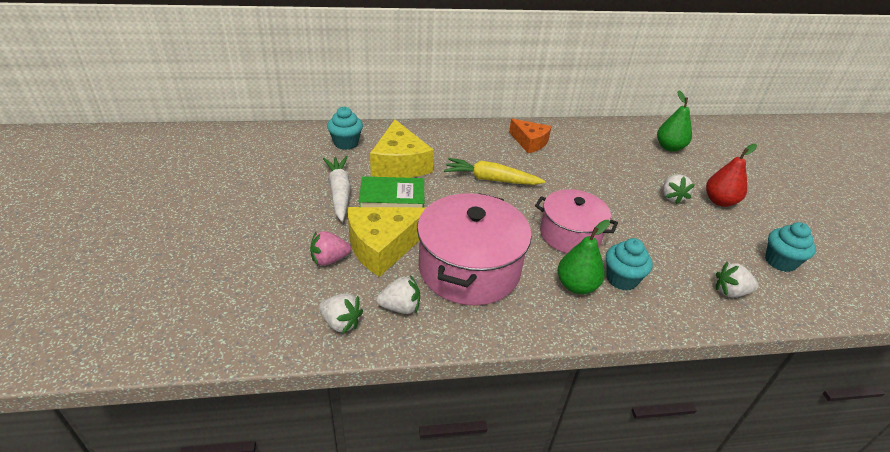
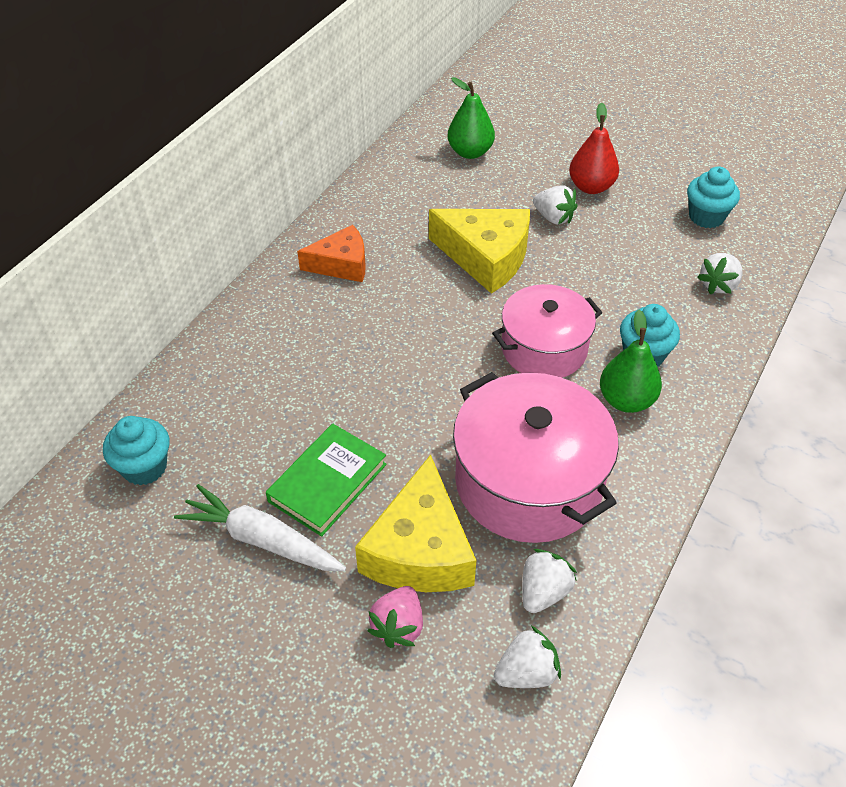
camera: 50 degrees left, 10 degrees up
yellow cheese [370,119,434,178] -> yellow cheese moved to [429,209,530,294]
yellow carrot [444,158,545,185] -> none

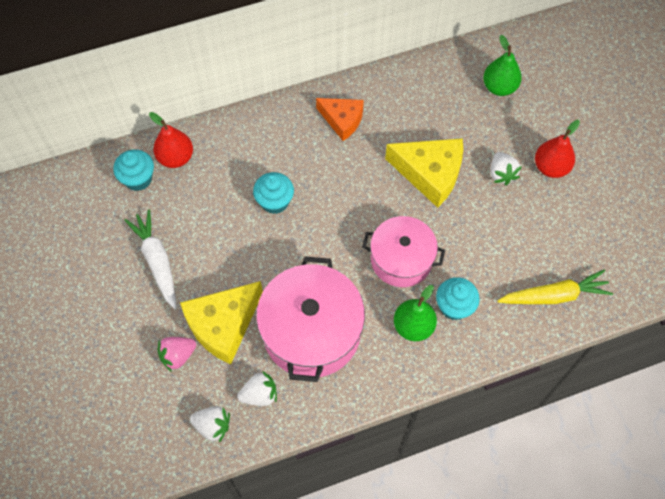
camera: 40 degrees right, 15 degrees up
green book [266,424,387,537] -> none
yellow cheese [429,209,530,294] -> yellow cheese turned 45 degrees counterclockwise [385,138,463,208]
turquoise cupcake [687,166,740,228] -> turquoise cupcake moved to [253,172,294,214]
white strawberry [697,253,743,294] -> yellow carrot [497,270,613,304]
none -> red pear [149,112,193,168]

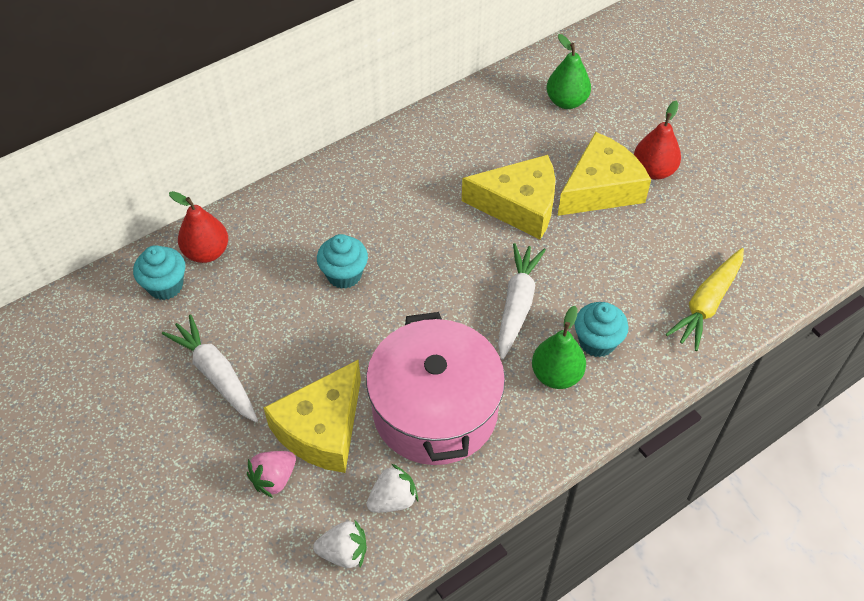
camera: 15 degrees left, 10 degrees down
orange cheese [316,98,364,141] -> none
pink pot [362,216,445,287] -> white carrot [498,243,546,359]
white strawberry [490,152,522,185] -> yellow cheese [558,132,651,216]
yellow carrot [497,270,613,304] -> yellow carrot turned 150 degrees clockwise [666,248,744,351]

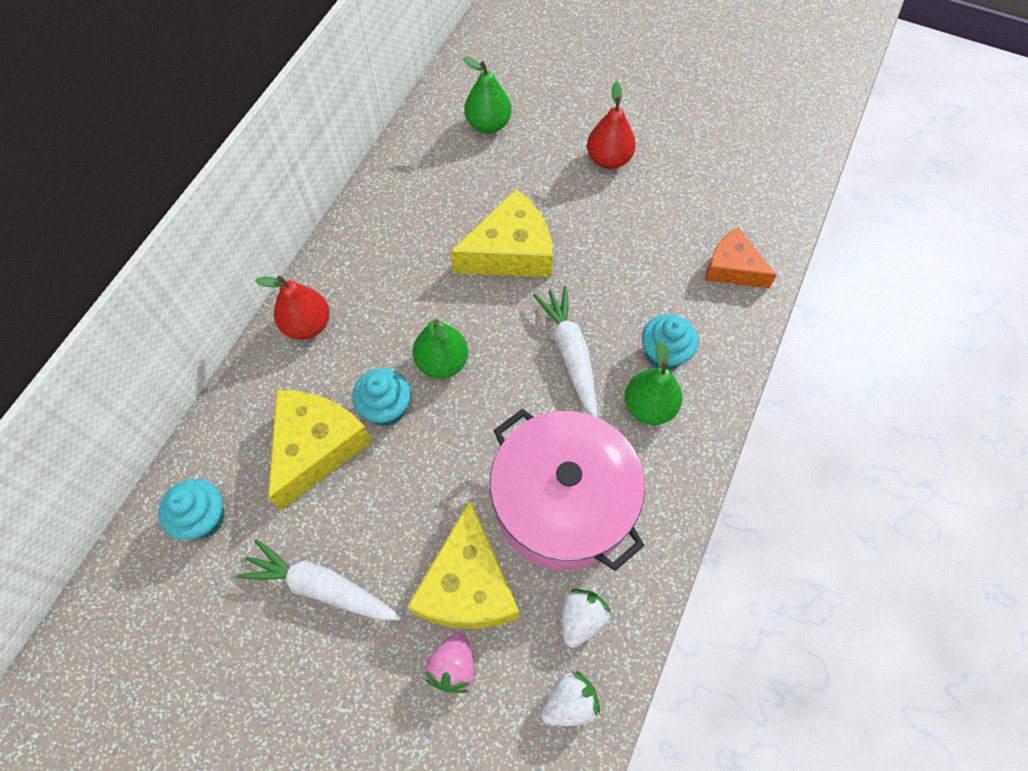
camera: 30 degrees left, 10 degrees up
red pear [169,191,228,263] -> red pear moved to [255,276,329,340]
yellow cheese [558,132,651,216] -> yellow cheese moved to [268,390,372,510]
yellow carrot [666,248,744,351] -> orange cheese [705,228,777,288]
none -> green pear [413,319,468,379]

